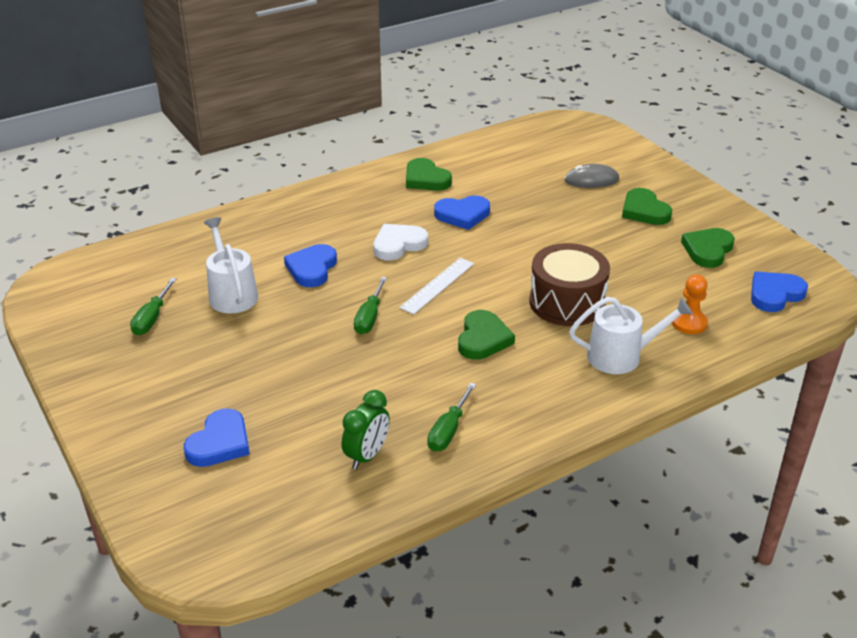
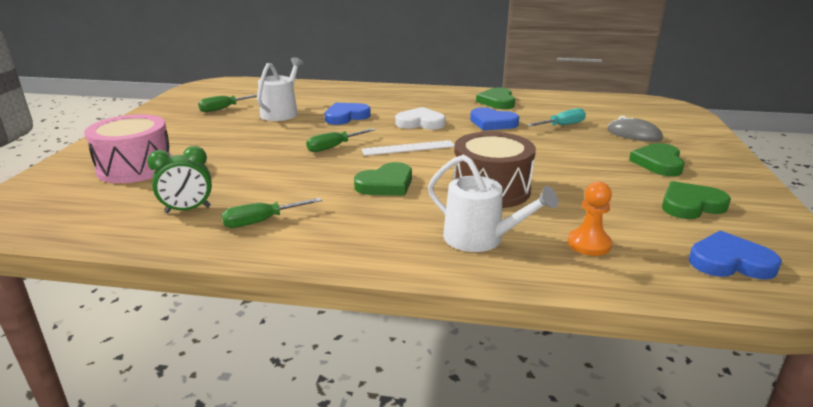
camera: 40 degrees right, 10 degrees down
blue heart [184,408,250,467] -> pink drum [84,114,172,183]
none -> turquoise screwdriver [527,108,586,127]

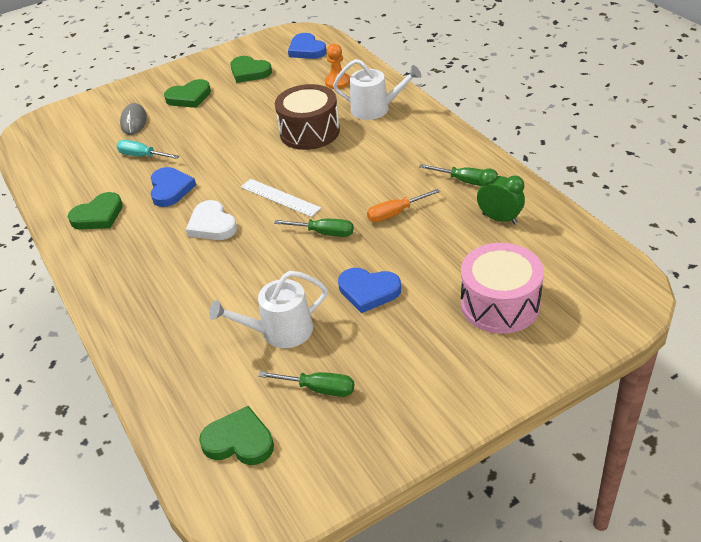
camera: 125 degrees left, 15 degrees up
blue heart [325,103,371,125] -> blue heart moved to [338,268,401,313]
green heart [354,162,412,196] -> green heart moved to [199,406,274,465]
white watering can [428,154,558,252] -> white watering can turned 105 degrees clockwise [333,59,422,120]
none -> orange screwdriver [367,189,440,222]

